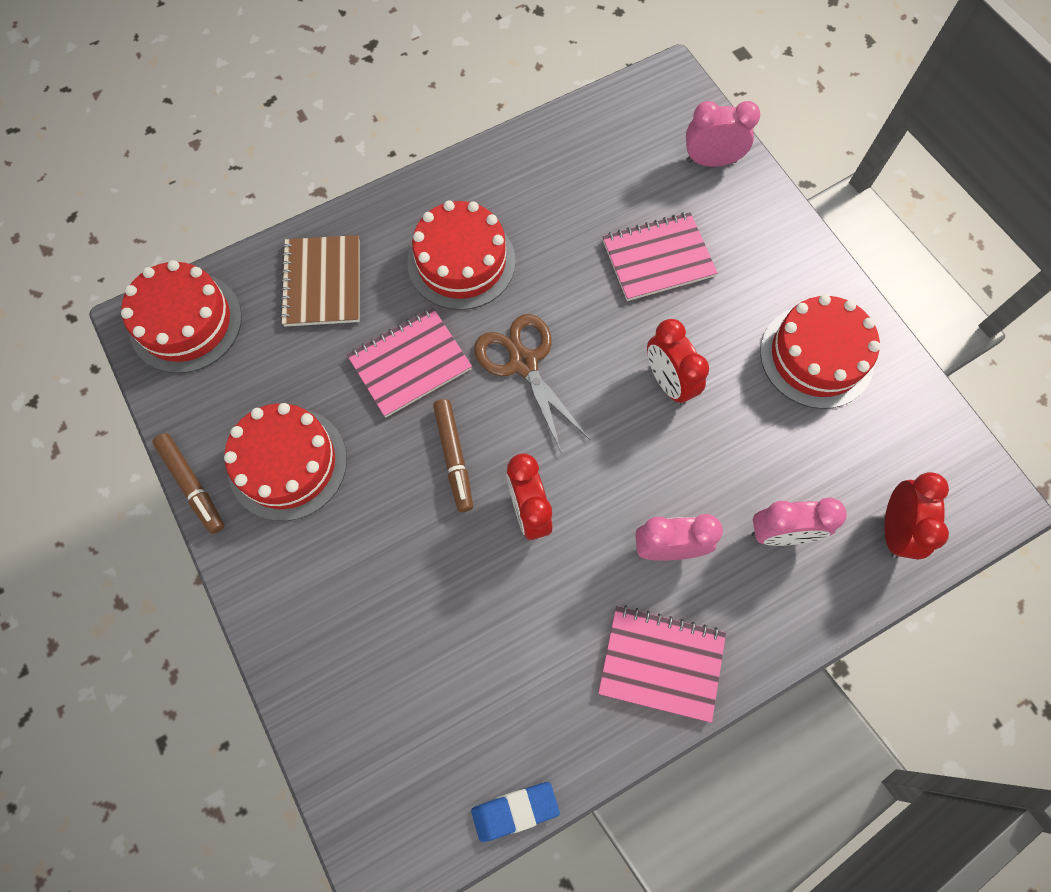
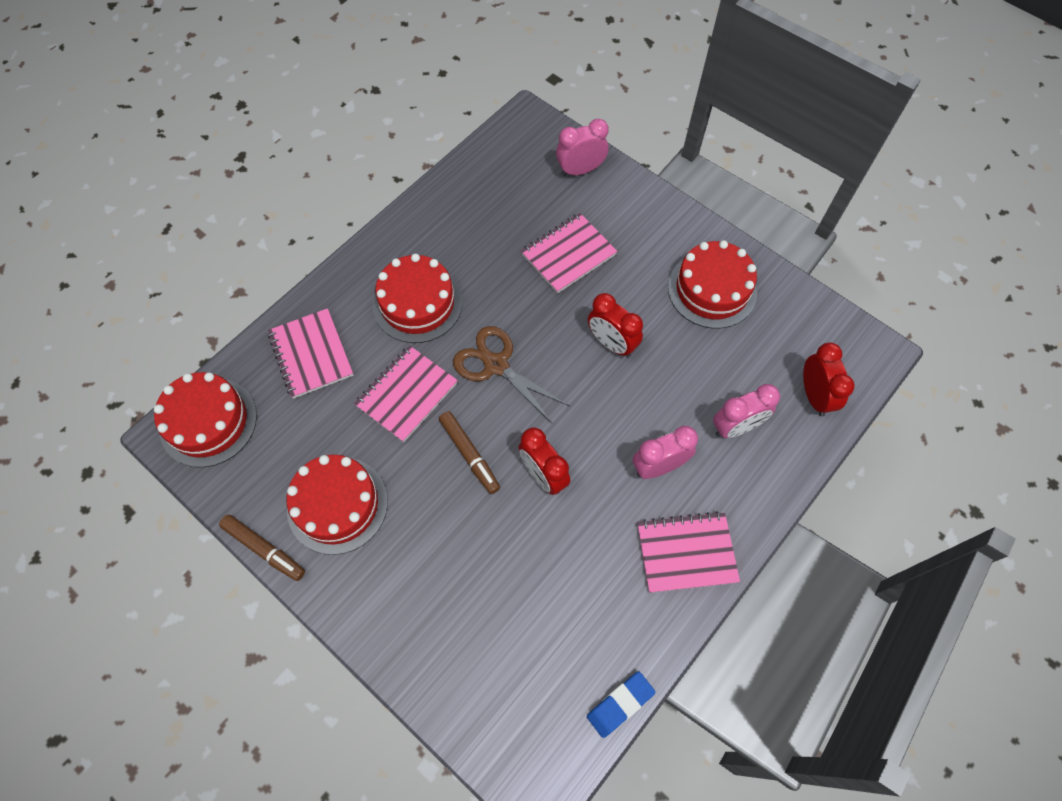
camera: 20 degrees left, 5 degrees down
brown notebook [280,235,359,326] -> pink notebook [268,308,354,399]

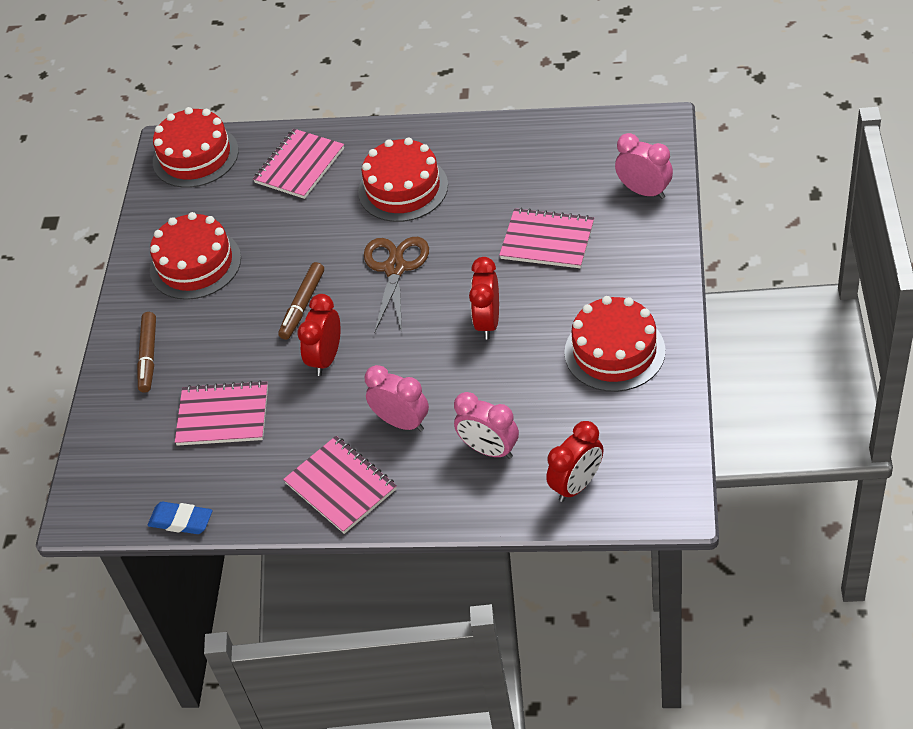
camera: 60 degrees right, 15 degrees down
brown marker [219,515,305,581] -> brown marker moved to [137,312,156,393]
pink notebook [354,345,458,442] -> pink notebook moved to [175,380,268,446]

